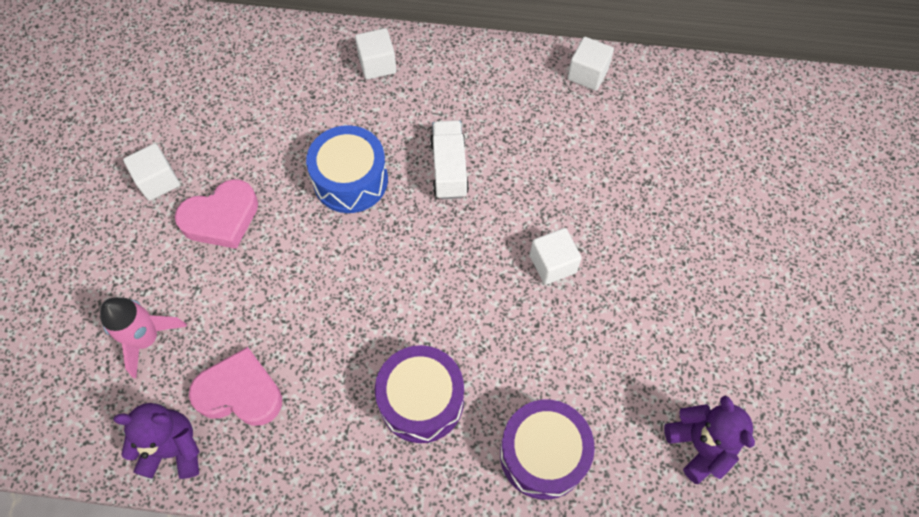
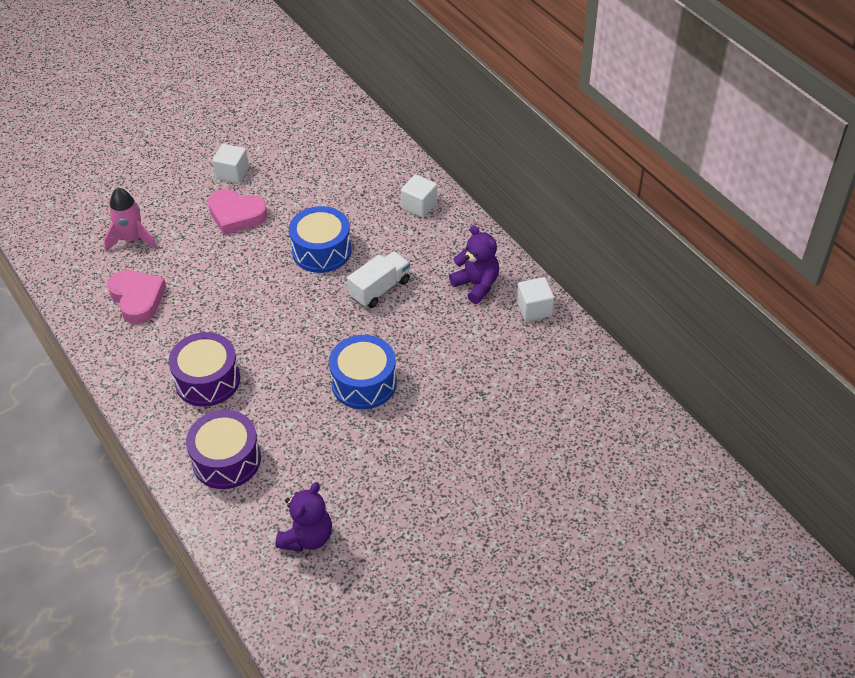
camera: 50 degrees right, 15 degrees down
purple teddy bear [113,403,200,479] -> purple teddy bear moved to [449,225,499,304]
white cube [530,228,582,285] -> blue drum [329,335,397,409]

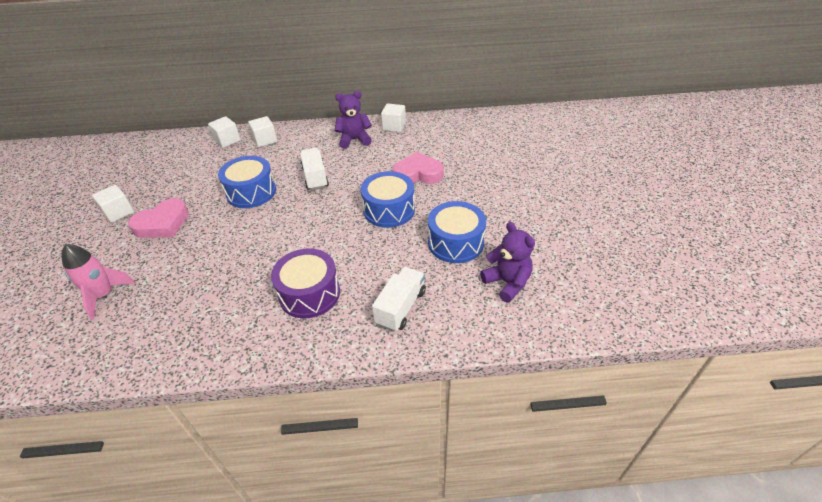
camera: 60 degrees left, 5 degrees down
pink heart [107,270,166,324] -> pink heart moved to [393,152,444,184]
purple drum [186,410,261,489] -> white truck [372,267,426,332]
none -> white cube [208,116,241,148]
none -> blue drum [428,201,486,263]

